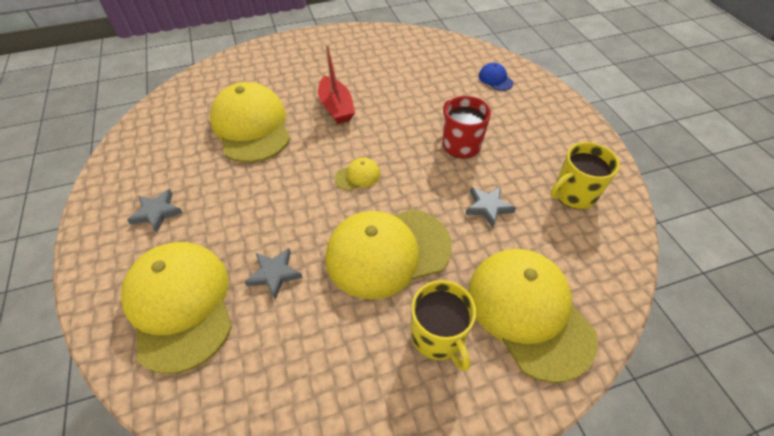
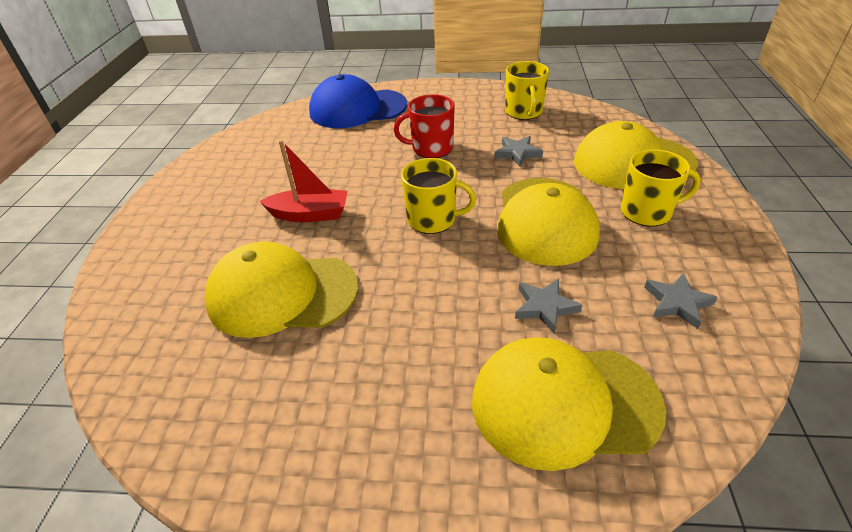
camera: 65 degrees left, 10 degrees down
grey star [127,189,183,233] -> grey star moved to [644,273,718,329]
yellow cap [334,158,380,191] -> yellow mug [401,158,476,234]
blue cap [479,63,514,91] -> blue cap [309,74,407,128], size x2.40

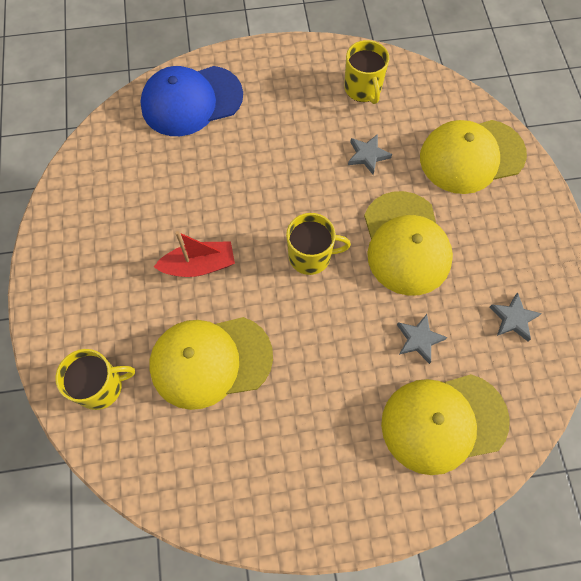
camera: 15 degrees left, 25 degrees up
red mug [394,94,455,158] -> none
yellow mug [621,149,701,227] -> yellow mug moved to [56,349,135,410]

